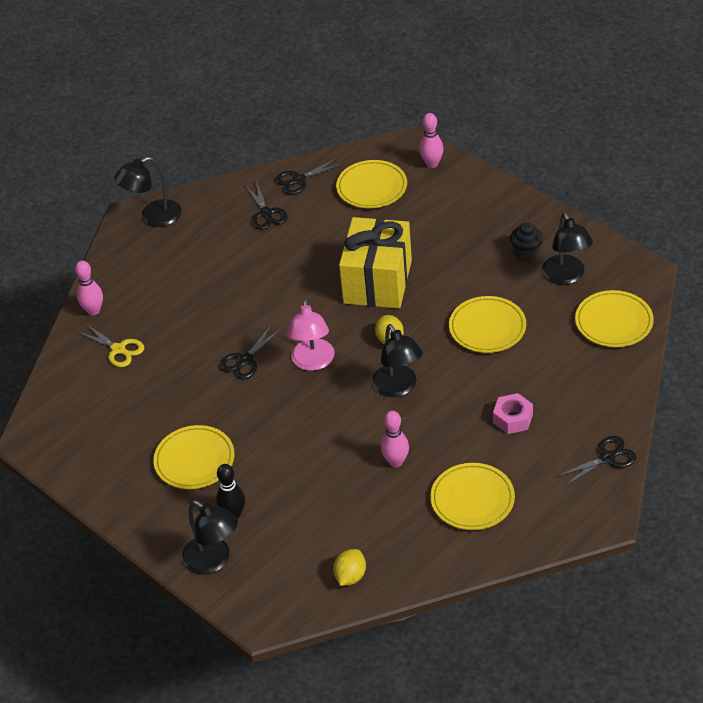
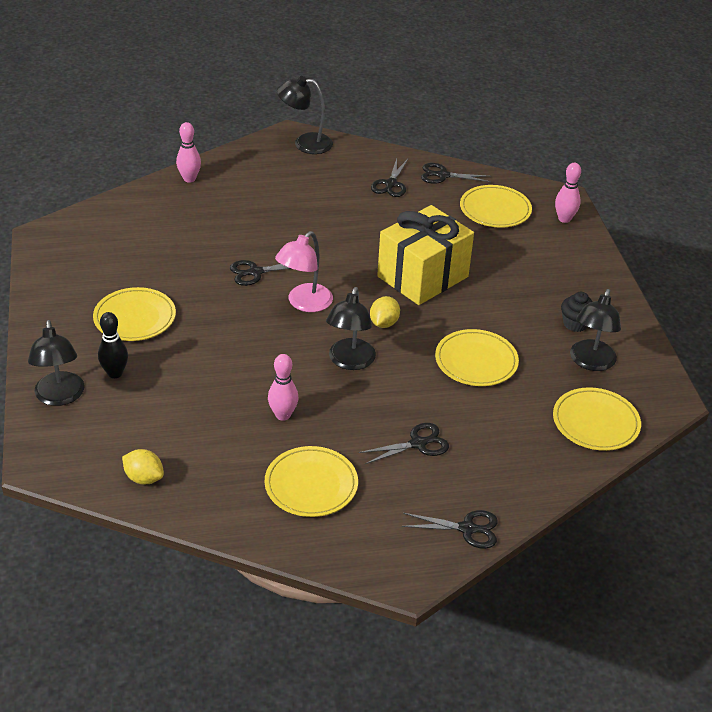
camera: 30 degrees right, 5 degrees down
yellow scissors [76,323,144,367] -> none
yellow lemon [333,549,366,586] -> yellow lemon turned 60 degrees clockwise [122,449,164,485]
pink nut [493,393,533,434] -> black scissors [359,423,449,464]

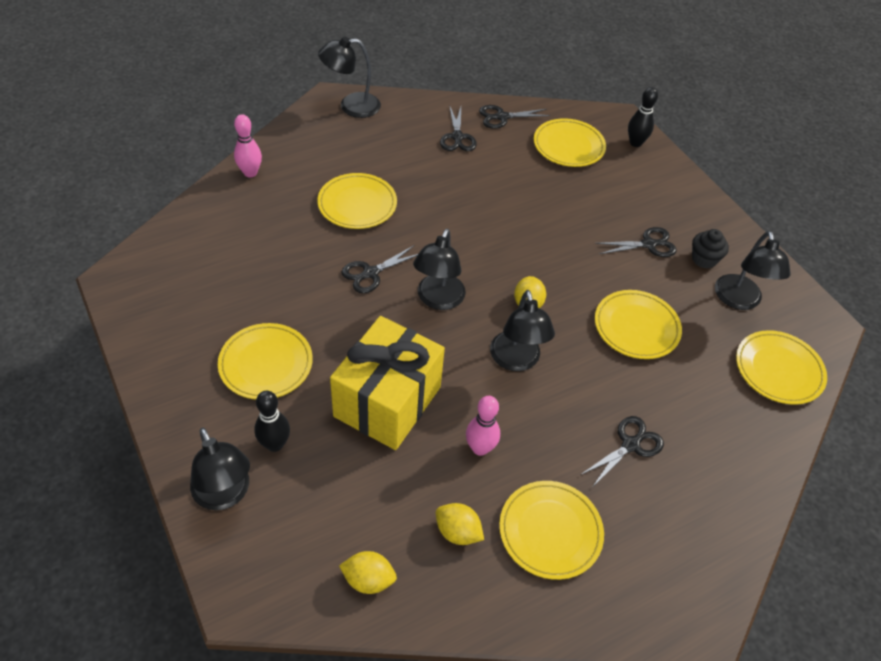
camera: 20 degrees left, 10 degrees up
pink lamp [275,231,333,312] -> black lamp [413,228,466,310]
yellow gift [377,205,474,305] -> yellow gift moved to [330,316,445,450]
black scissors [401,510,498,549] -> black scissors moved to [595,227,677,257]
pink bowling pin [555,163,581,223] -> black bowling pin [628,87,658,147]
none -> yellow plate [317,173,397,229]
none -> yellow lemon [436,503,484,545]

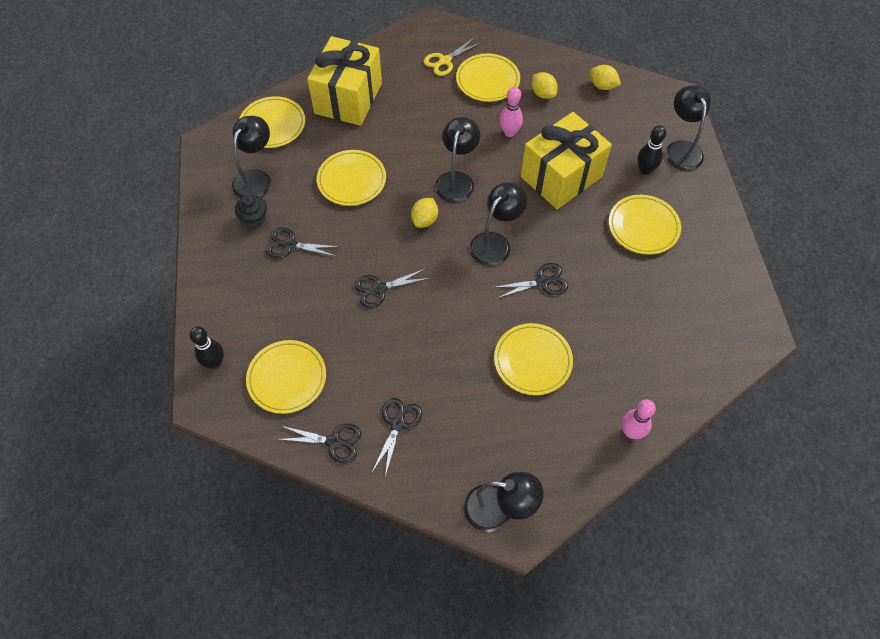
camera: 155 degrees left, 10 degrees up
black scissors [580,416,664,486] -> black scissors moved to [354,268,430,308]
none -> yellow gift [307,36,382,126]
none -> yellow scissors [424,38,480,76]

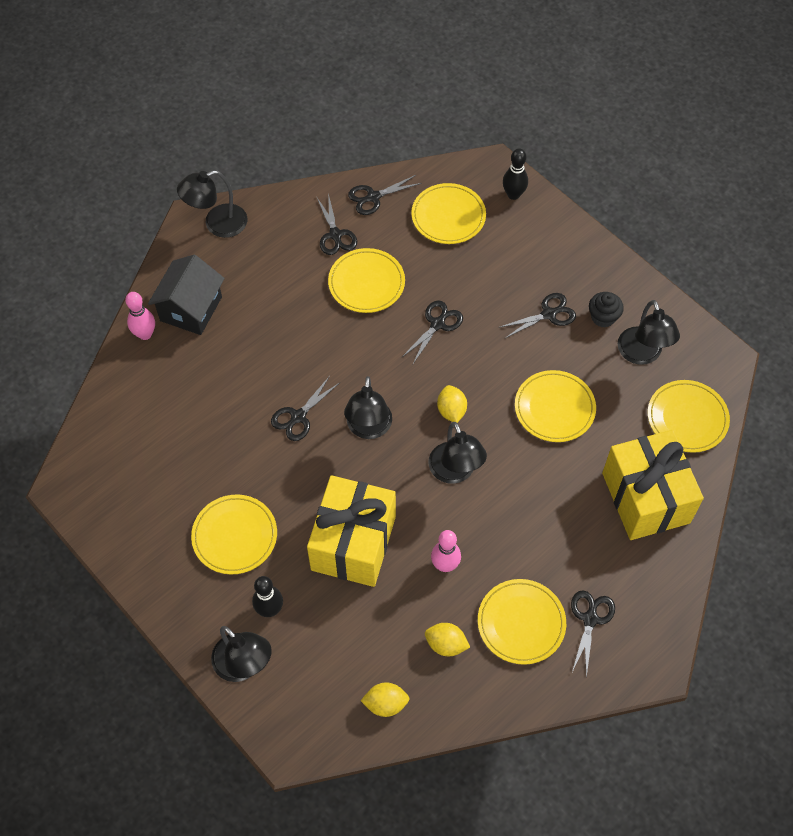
camera: 145 degrees right, 0 degrees up
yellow scissors [424,38,480,76] -> black scissors [571,590,615,678]
yellow plate [494,323,573,395] -> yellow plate moved to [328,248,405,313]
none -> black house [148,255,225,335]

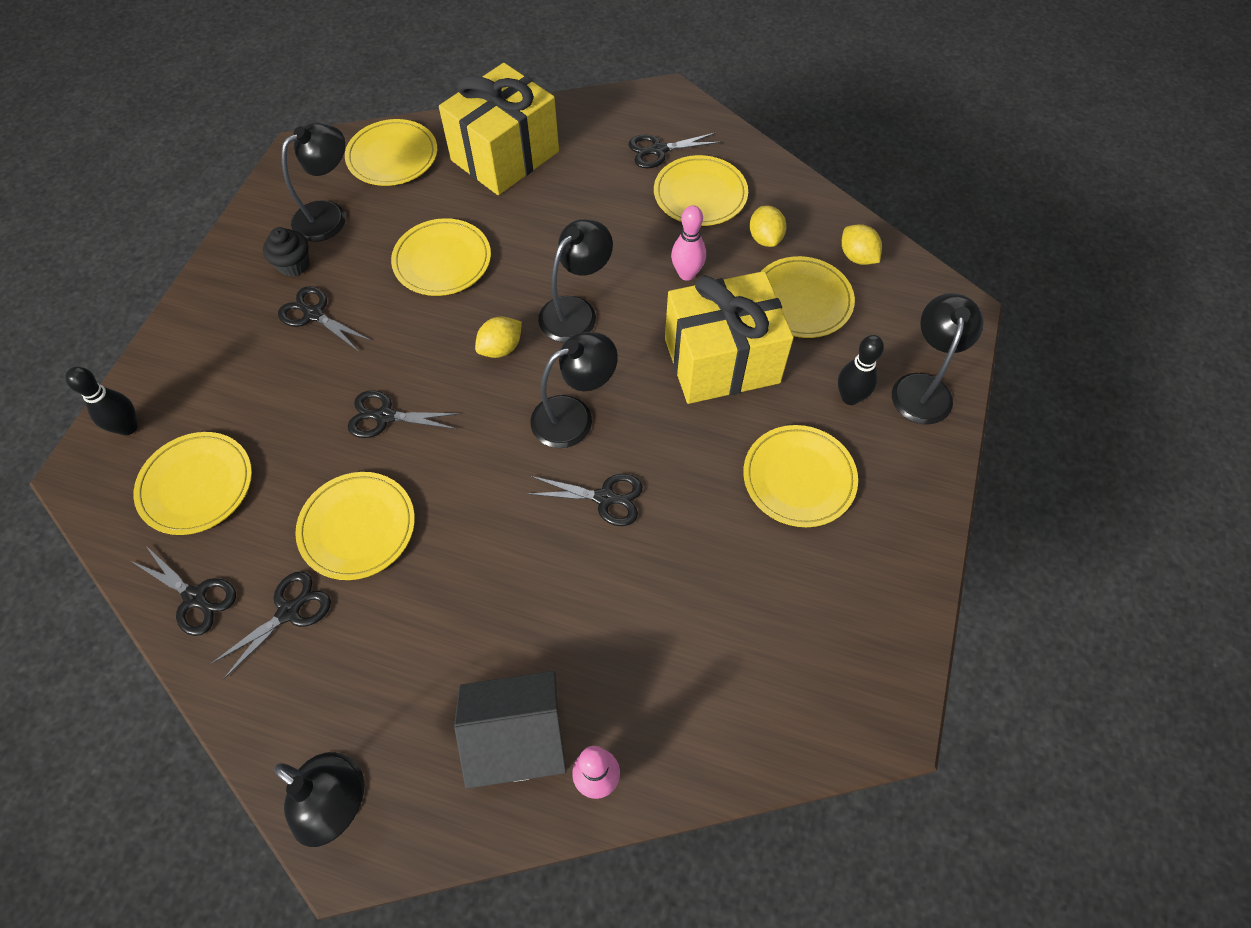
camera: 120 degrees left, 0 degrees up
none -> yellow plate [762,256,855,338]

